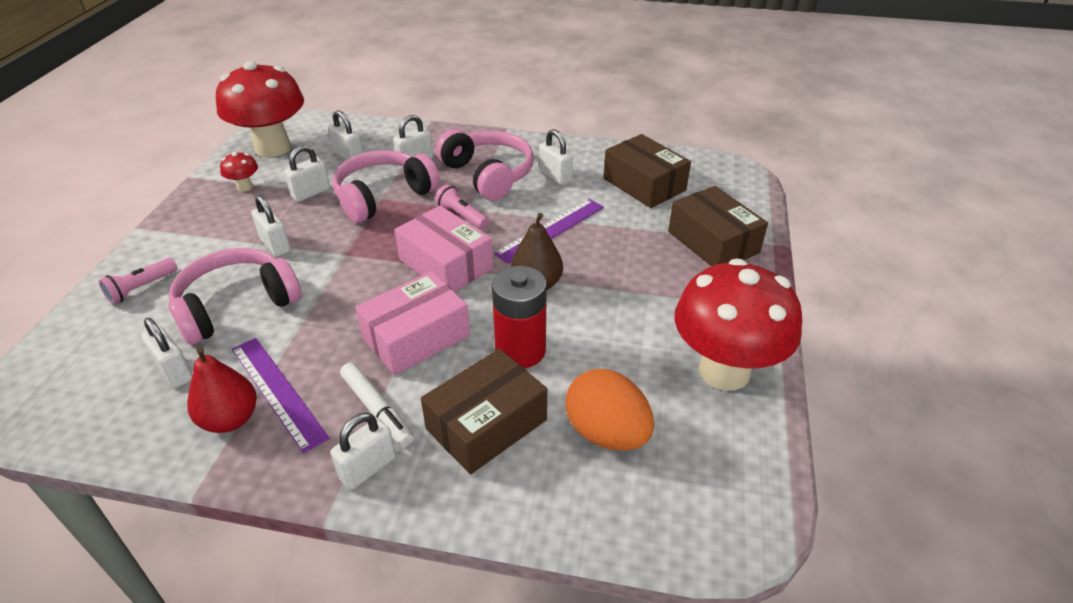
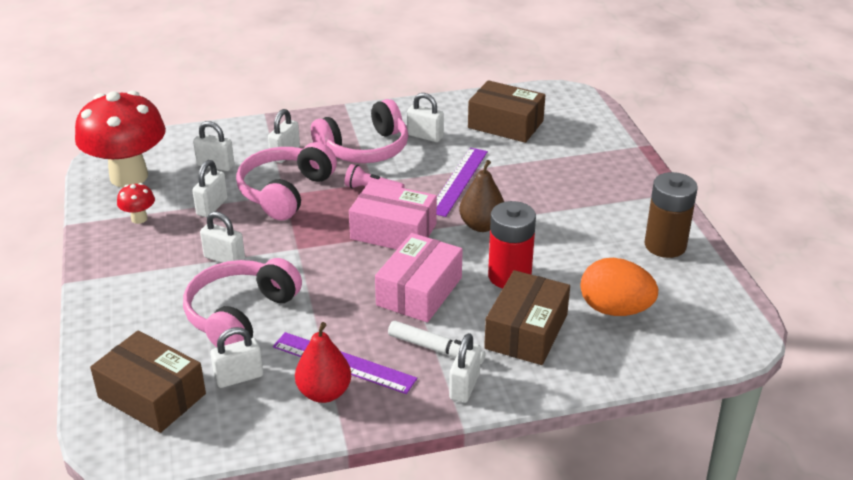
camera: 25 degrees left, 5 degrees down
pink flashlight [99,258,177,304] -> none
white padlock [141,318,192,388] -> white padlock turned 45 degrees counterclockwise [210,327,263,388]
pink headphones [436,129,534,201] -> pink headphones turned 120 degrees clockwise [311,99,408,163]
brown box [668,186,768,266] -> brown box moved to [90,330,206,433]
red mushroom [674,258,802,391] -> brown battery [644,172,698,258]

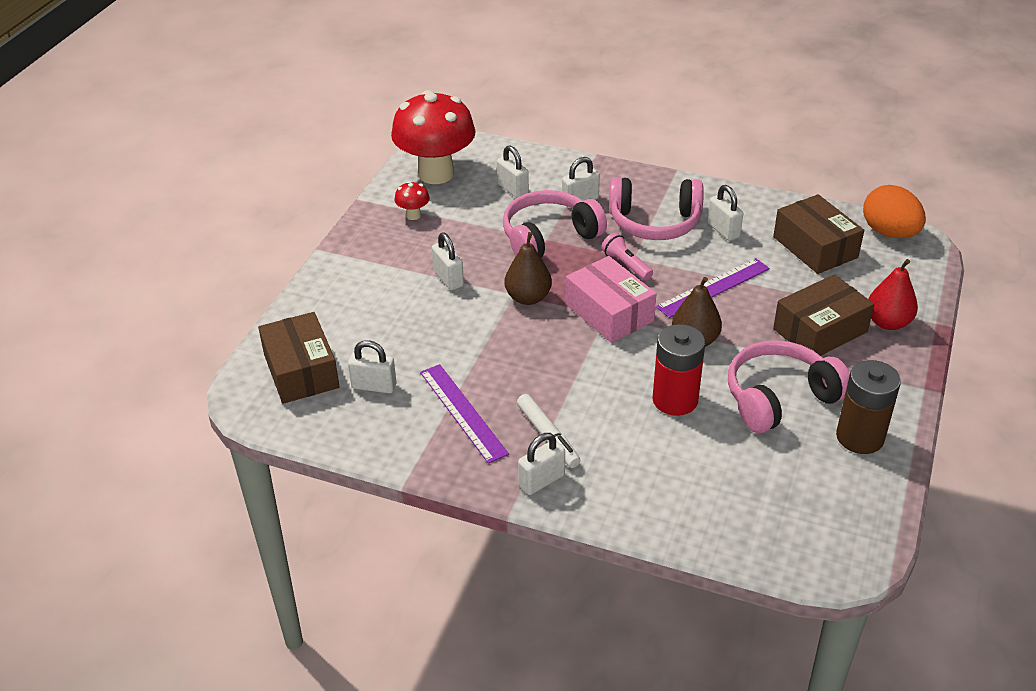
camera: 35 degrees right, 5 degrees up
pink headphones [183,258,302,347] -> pink headphones moved to [728,340,850,433]
white padlock [192,160,228,218] -> none
red pear [295,322,351,403] -> red pear moved to [868,259,918,330]
pink box [375,233,463,322] -> none
brown box [484,270,570,365] -> brown box moved to [773,274,874,356]
orange egg [581,258,658,316] -> orange egg moved to [863,185,926,238]
none -> brown pear [504,232,552,305]

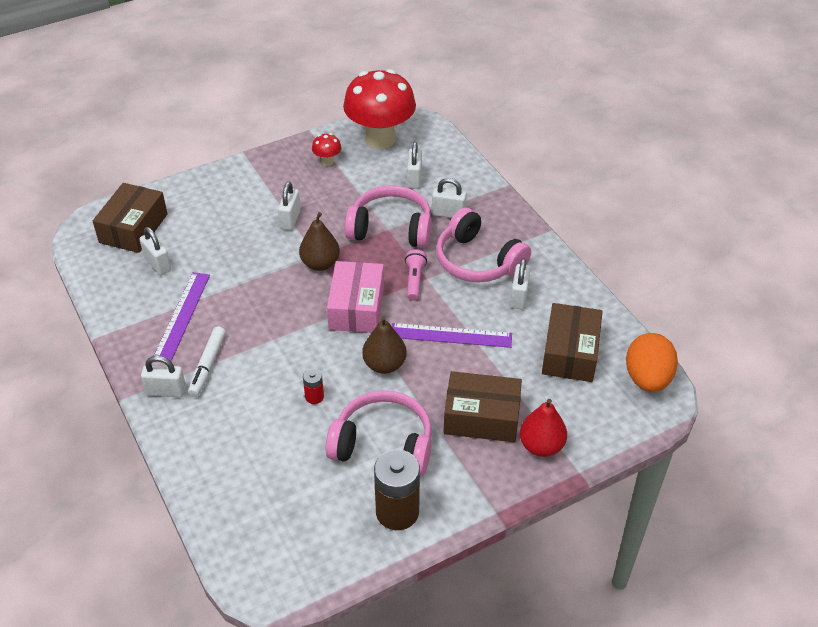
camera: 40 degrees right, 5 degrees up
red battery [652,324,705,416] -> red battery [303,368,324,404], size x0.47

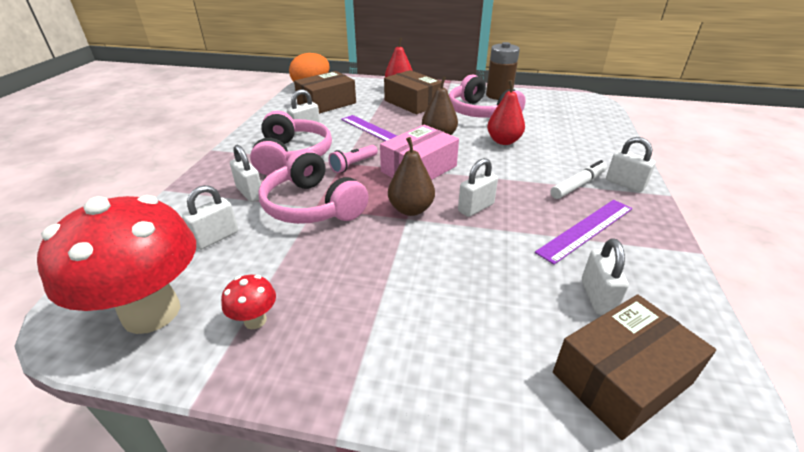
camera: 140 degrees left, 10 degrees down
white padlock [278,182,301,230] -> white padlock moved to [458,158,498,217]
red battery [303,368,324,404] -> red pear [487,80,525,145]

